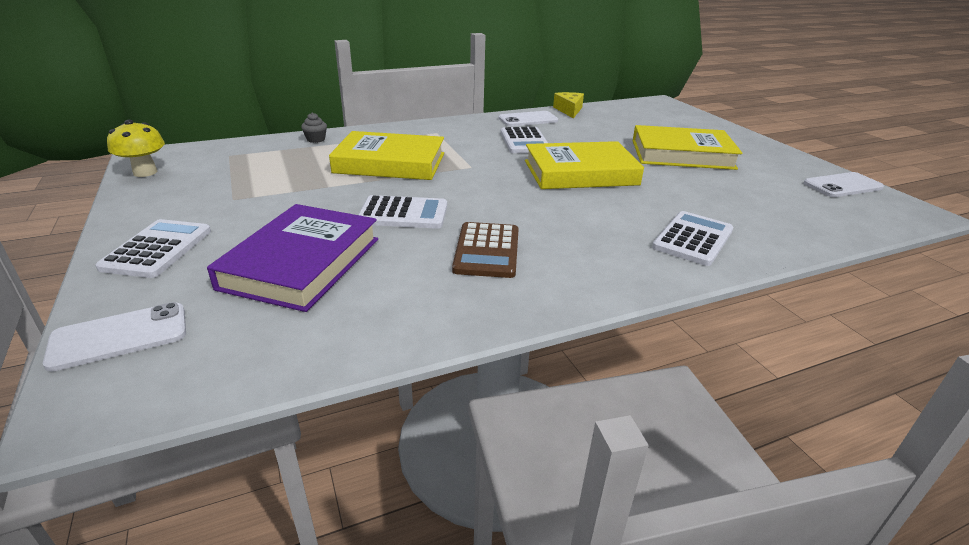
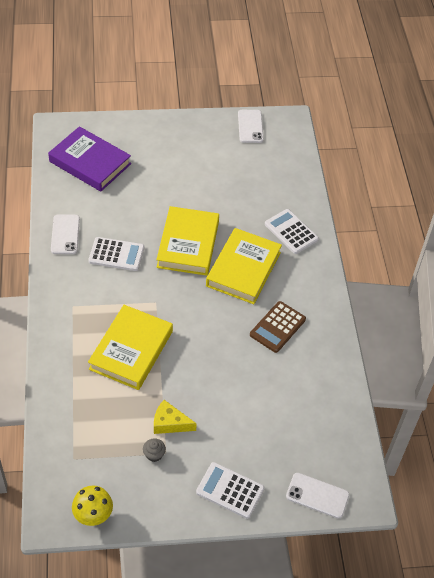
camera: 75 degrees left, 20 degrees up
white phone [43,302,186,372] -> white phone turned 60 degrees counterclockwise [286,473,350,519]
purple book [207,204,378,312] -> purple book moved to [48,126,131,191]
grey cupcake [301,112,327,143] -> grey cupcake moved to [143,438,166,462]
white calculator [358,195,447,229] -> none
brown calculator [452,222,519,278] -> brown calculator turned 105 degrees clockwise [250,301,306,353]
yellow cheese [553,92,584,118] -> yellow cheese moved to [154,400,197,434]
yellow book [632,125,742,170] -> yellow book moved to [206,228,282,304]

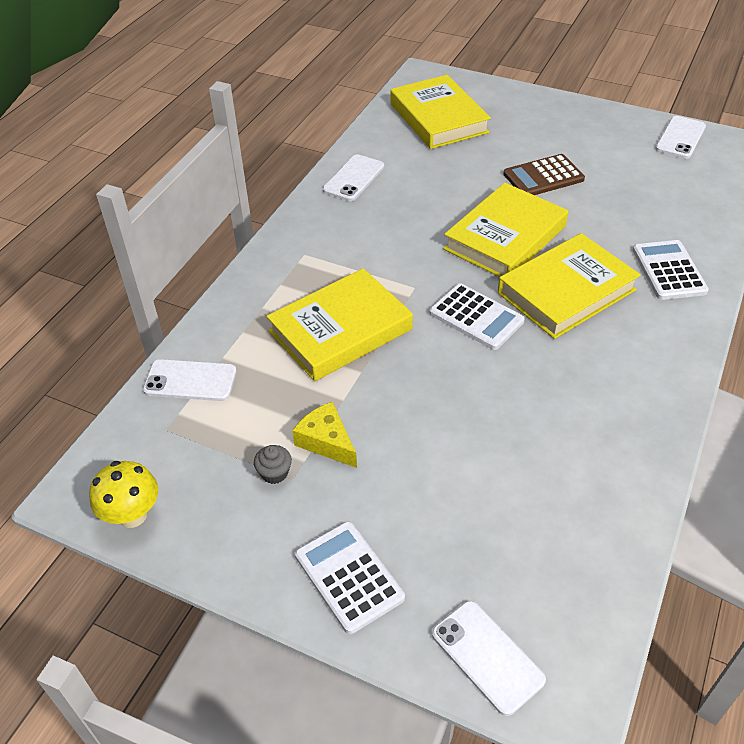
camera: 35 degrees right, 5 degrees down
purple book [48,126,131,191] -> yellow book [390,75,491,149]
white calculator [88,237,144,271] -> white calculator moved to [430,283,525,350]
brown calculator [250,301,306,353] -> brown calculator moved to [503,154,585,195]
none -> white phone [143,359,237,401]

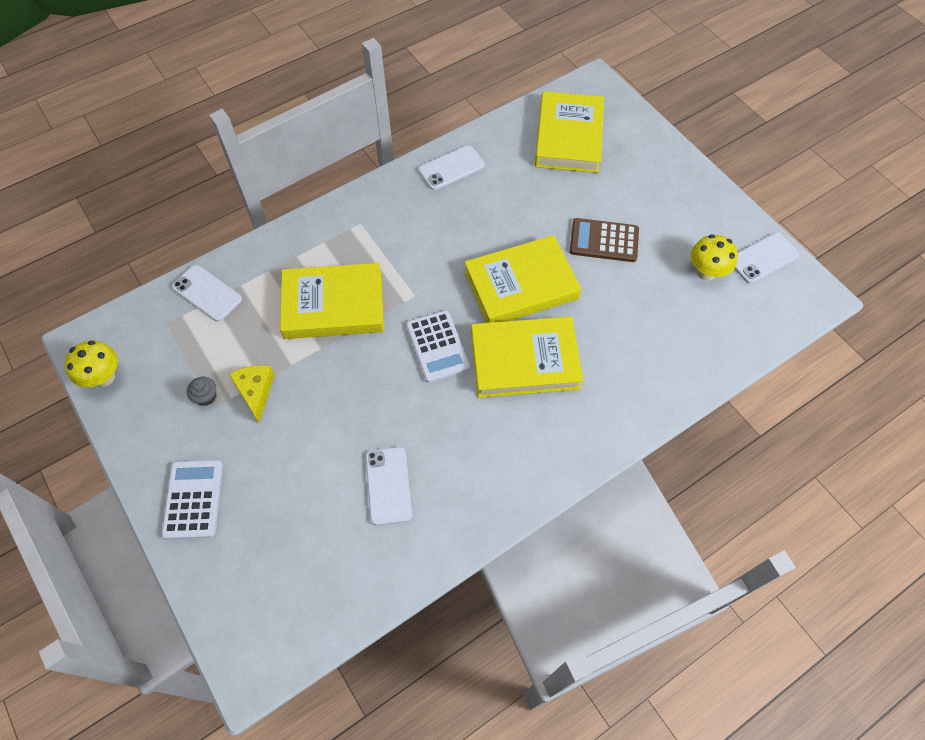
camera: 30 degrees right, 15 degrees up
white phone [432,601,546,716] -> white phone moved to [366,447,412,525]
white calculator [633,240,709,300] -> none
none -> yellow mushroom [691,234,738,281]

